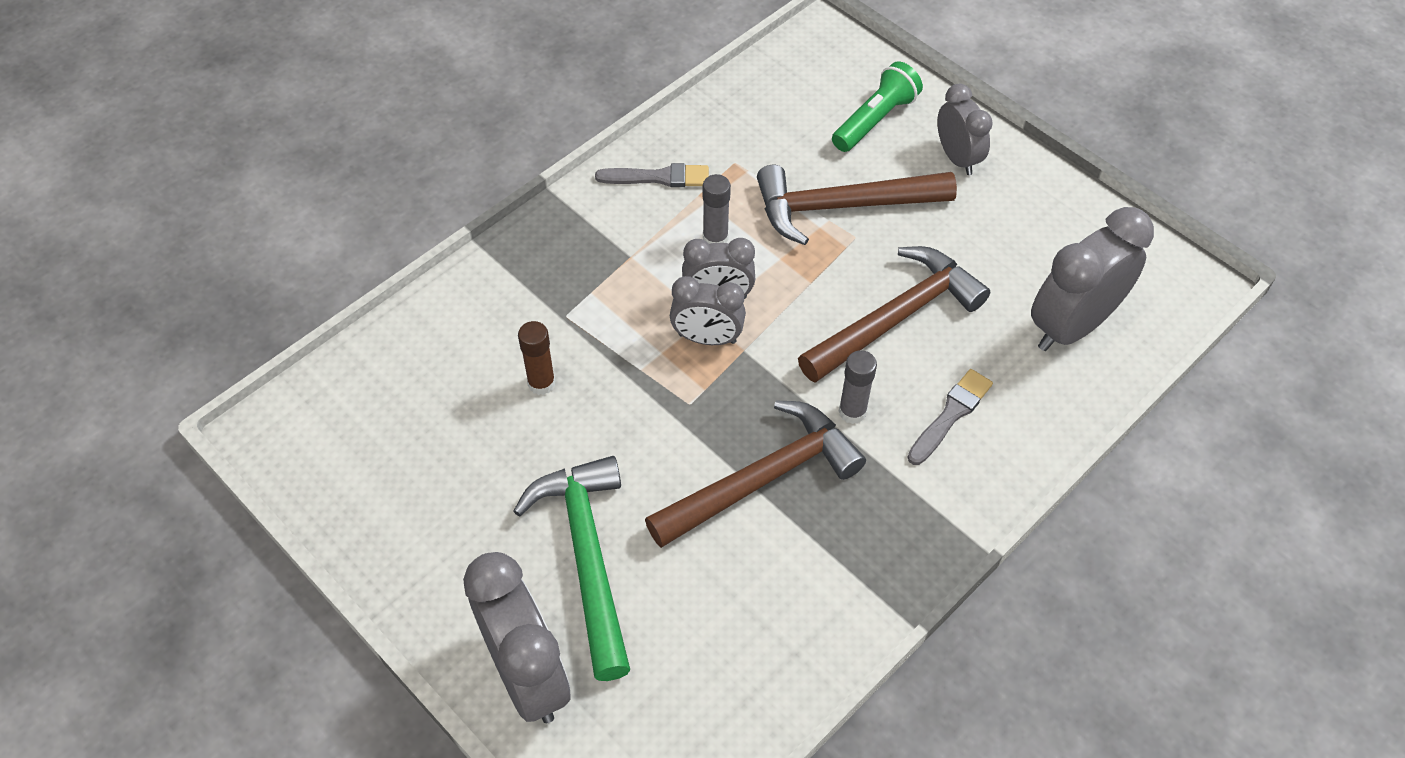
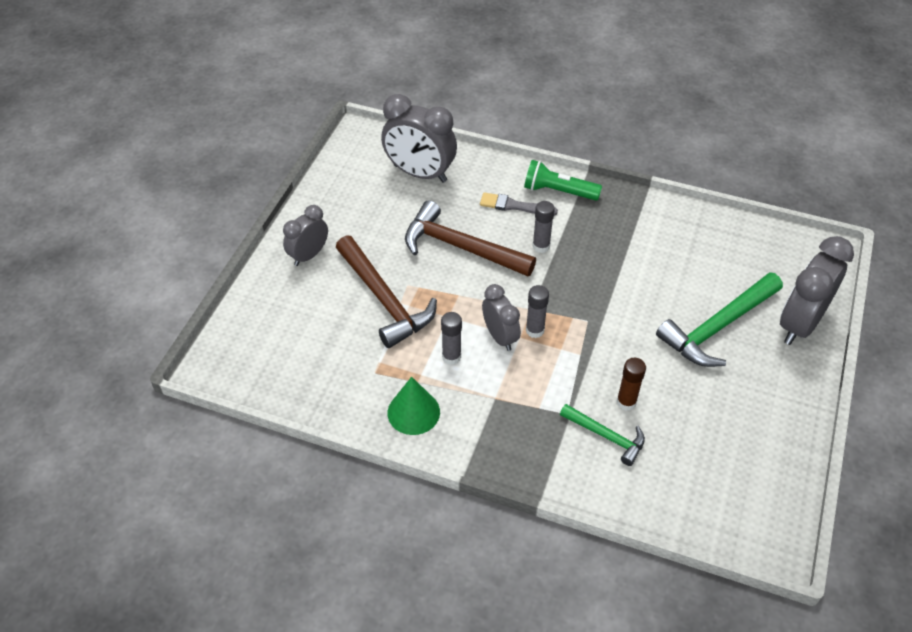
camera: 115 degrees left, 5 degrees down
grey brush [595,163,709,187] -> green cone [388,377,440,435]
brown hammer [645,400,866,548] -> none
grey clock [670,276,746,345] -> grey glue stick [526,285,549,338]
green flashlight [832,61,923,152] -> green flashlight moved to [524,160,602,200]
none -> green hammer [560,404,645,466]

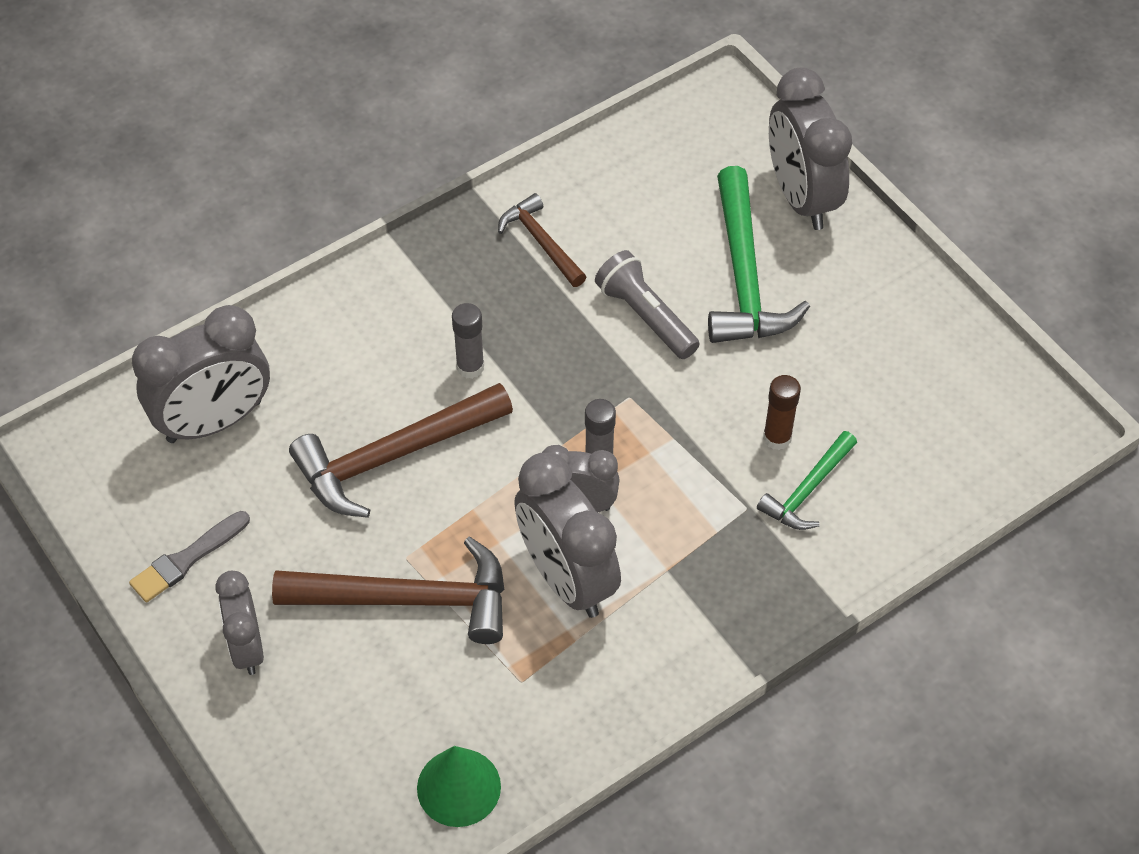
camera: 55 degrees left, 5 degrees up
green cone [388,377,440,435] -> green cone moved to [417,746,501,827]
grey glue stick [441,312,462,365] -> grey clock [514,453,621,618]
grey brush [480,192,558,216] -> grey brush moved to [129,511,250,602]
green flashlight [524,160,602,200] -> none
green hammer [560,404,645,466] -> green hammer turned 150 degrees clockwise [757,431,857,530]
none -> brown hammer [498,193,586,287]
none -> grey flashlight [595,250,700,359]

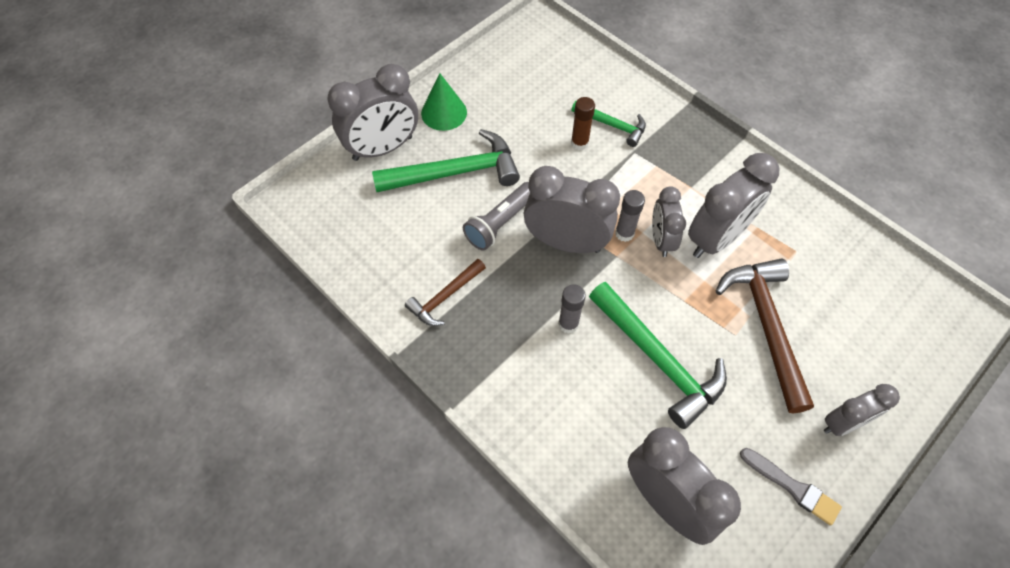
camera: 100 degrees left, 5 degrees up
brown hammer [289,383,513,518] -> green hammer [589,282,727,429]
green cone [417,746,501,827] -> green cone moved to [421,73,467,131]
none -> grey clock [524,166,620,253]

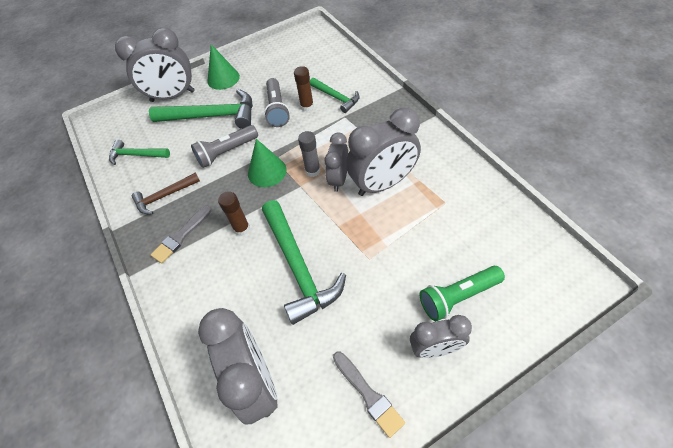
camera: 20 degrees right, 5 degrees down
grey clock [524,166,620,253] -> green cone [248,139,287,187]
grey glue stick [558,284,586,334] -> brown glue stick [218,191,250,236]
brown hammer [716,258,814,413] -> none
none -> green hammer [109,139,170,165]
none -> grey brush [151,206,212,263]
none -> grey flashlight [264,78,290,127]
none -> green flashlight [420,266,505,321]

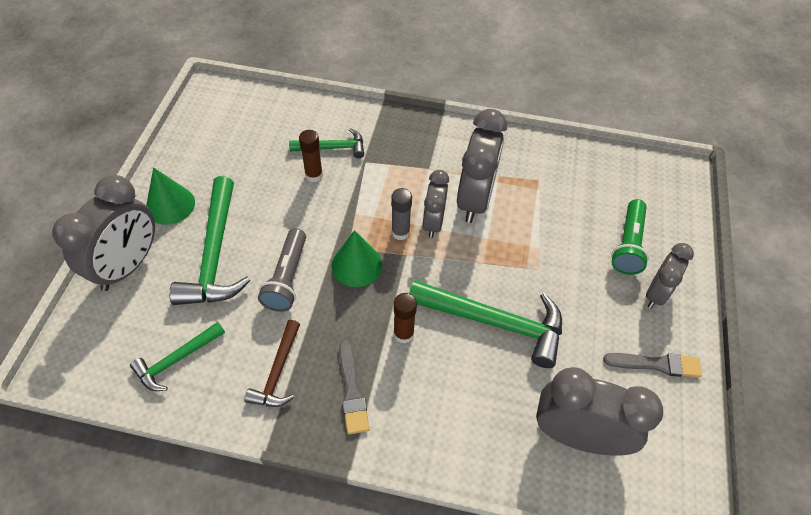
camera: 55 degrees left, 0 degrees up
green hammer [149,89,253,129] -> green hammer turned 135 degrees clockwise [169,176,250,305]
grey flashlight [264,78,290,127] -> none
grey clock [324,133,348,192] -> grey clock turned 45 degrees clockwise [422,170,449,238]

